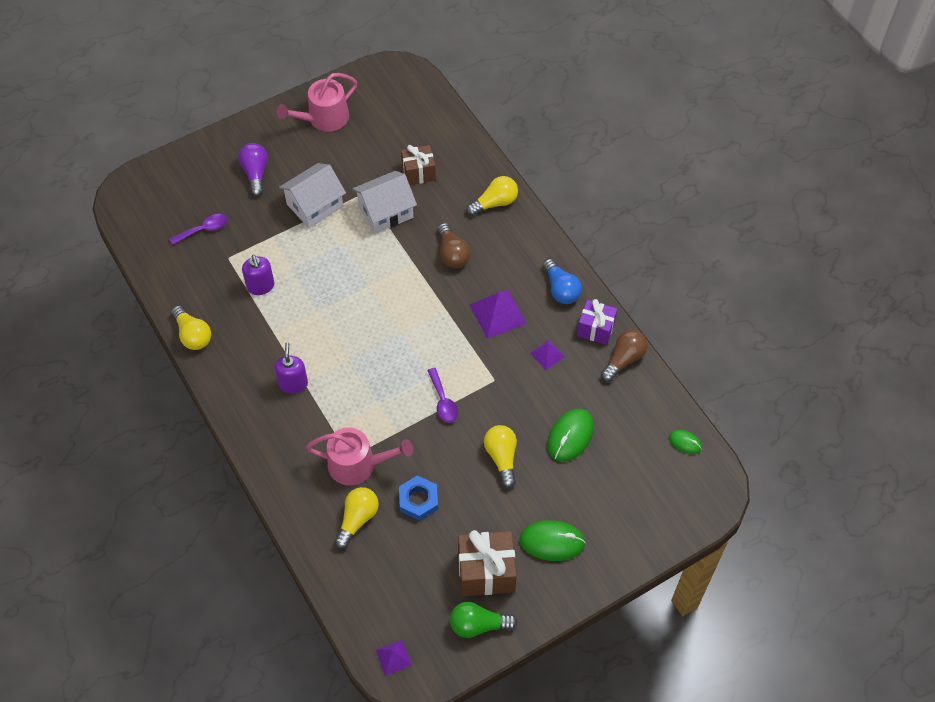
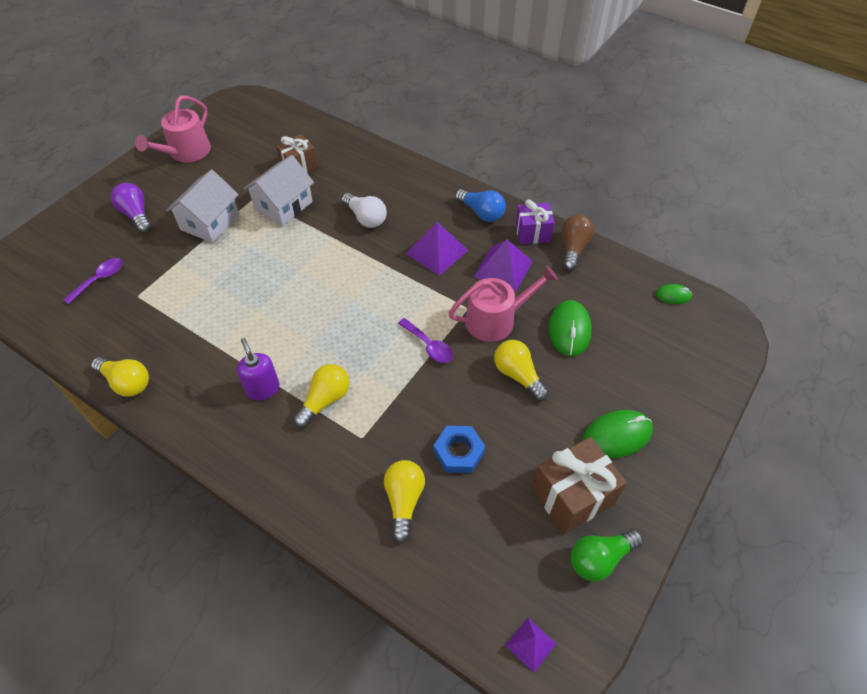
camera: 25 degrees left, 5 degrees down
purple soap dispenser [242,255,274,295] -> none
pink watering can [306,427,413,486] -> pink watering can moved to [449,265,558,342]
brown light bulb [437,223,471,268] -> white light bulb [341,193,387,228]
yellow light bulb [466,176,518,216] -> yellow light bulb moved to [293,364,349,428]
purple pyramid [530,340,565,370] -> purple pyramid [474,240,533,293], size x1.77

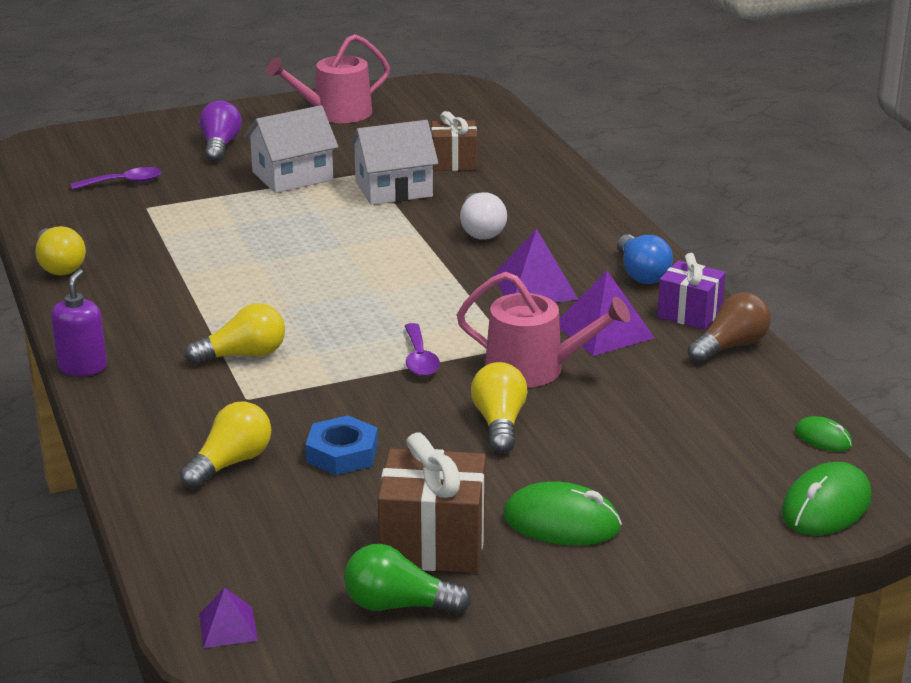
camera: 35 degrees right, 25 degrees down
purple soap dispenser [237,338,280,400] -> purple soap dispenser moved to [51,269,107,376]
green mouse [549,300,592,357] -> green mouse moved to [781,462,872,535]

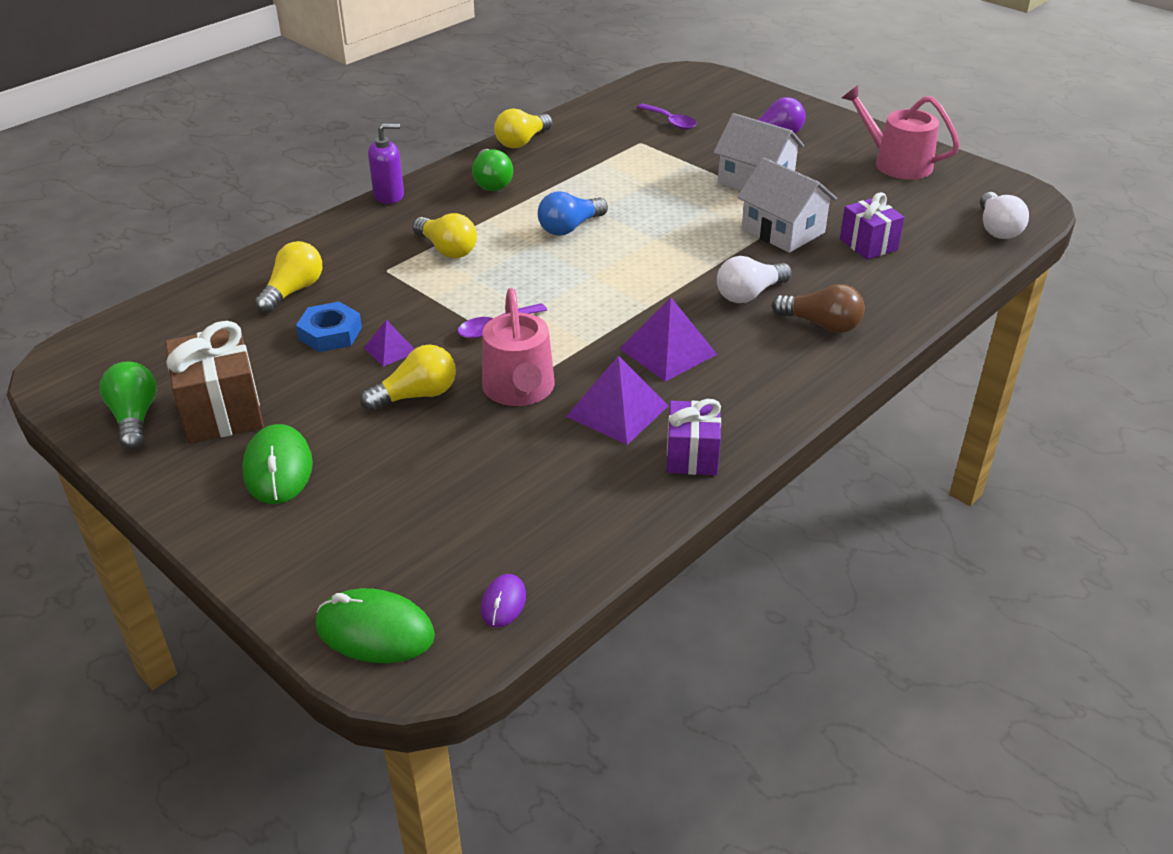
camera: 65 degrees right, 10 degrees up
yellow light bulb [180,402,271,489] -> yellow light bulb turned 75 degrees counterclockwise [255,241,322,313]
purple pyramid [199,588,258,648] -> purple pyramid moved to [364,320,414,367]
brown gift [432,111,477,171] -> purple gift [840,192,904,260]
blue light bulb [617,234,673,284] -> blue light bulb moved to [538,191,608,236]
brown light bulb [688,292,771,363] -> brown light bulb moved to [772,284,865,333]
green mouse [795,416,852,452] -> purple mouse [481,574,526,628]
none -> green light bulb [472,149,513,191]
none -> white light bulb [980,192,1029,239]

